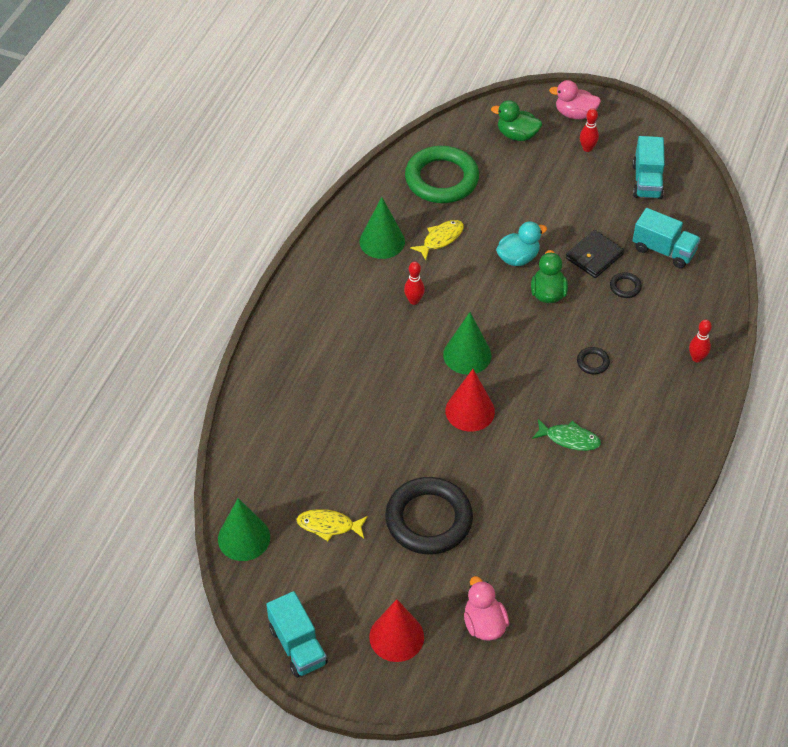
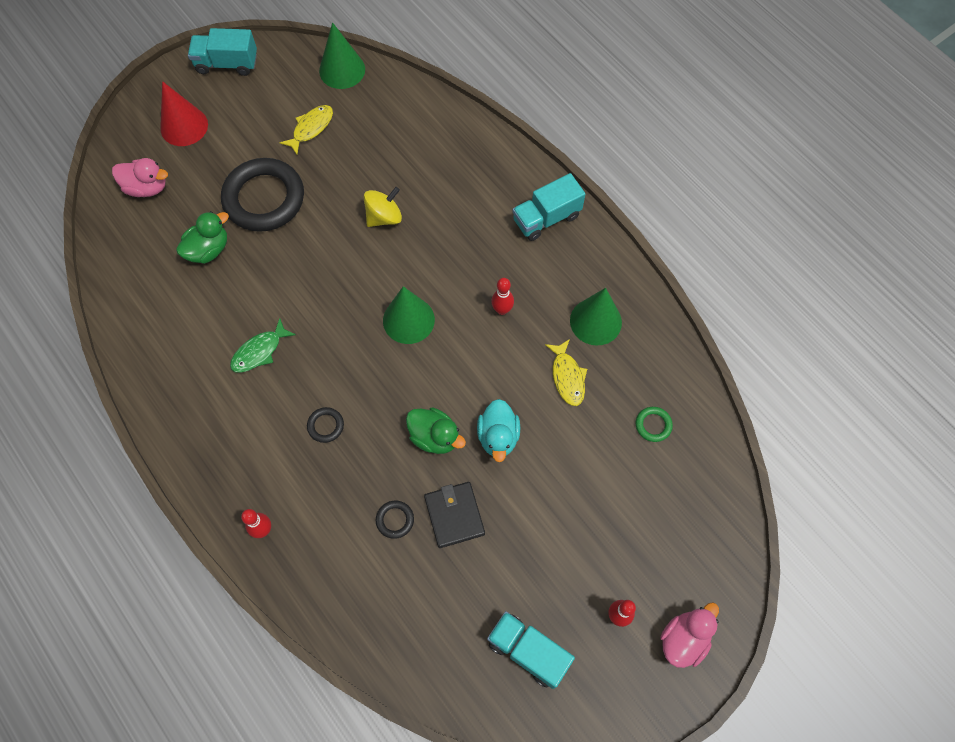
camera: 120 degrees right, 15 degrees up
green ring [405,146,479,203] -> green ring [636,407,673,442], size x0.40
red cone [445,369,495,432] -> none
green duck [491,100,542,141] -> green duck moved to [176,211,229,264]
turquoise truck [632,208,701,268] -> turquoise truck moved to [512,173,585,241]
none -> yellow spinning top [364,187,402,227]

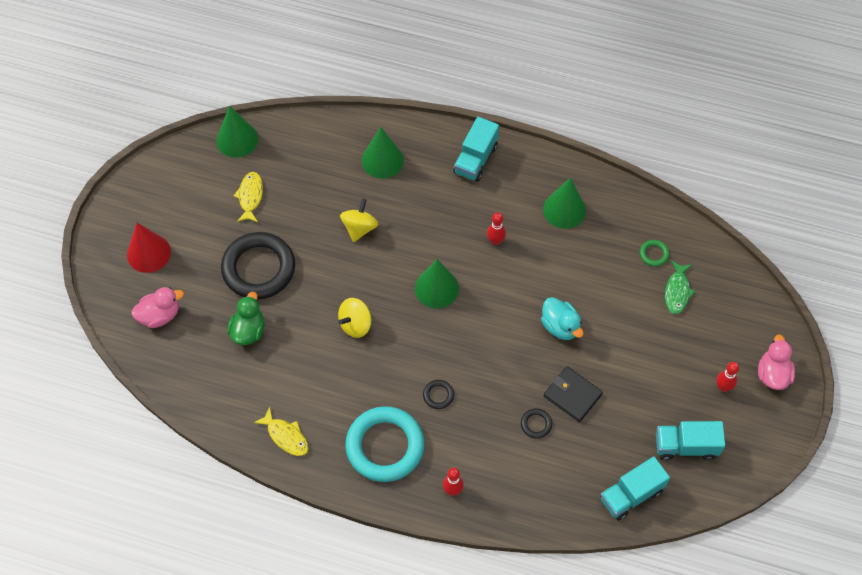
camera: 35 degrees left, 5 degrees down
turquoise truck [188,28,257,76] -> turquoise truck moved to [600,456,670,521]
green fish [230,318,296,373] -> green fish moved to [665,261,696,314]
green duck [406,408,466,454] -> none
yellow fish [545,339,587,406] -> yellow fish moved to [254,407,308,456]
none -> yellow spinning top [338,298,371,338]
none -> turquoise ring [345,406,425,482]
none -> green cone [362,127,404,179]

